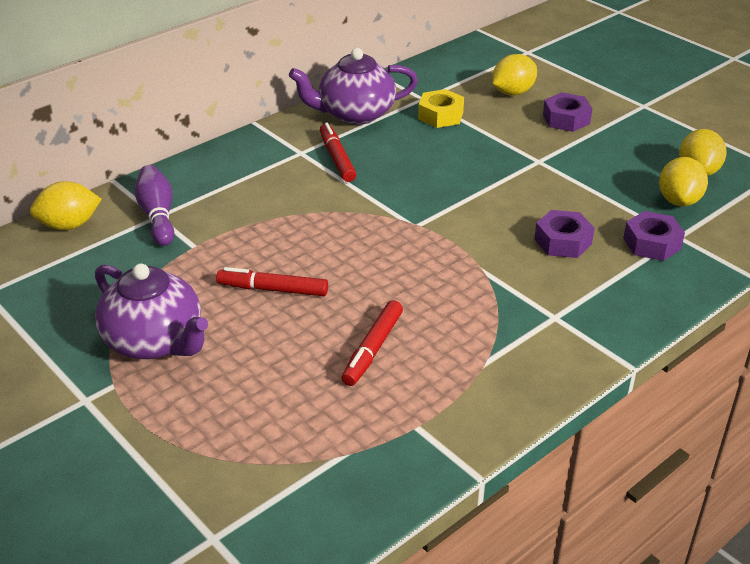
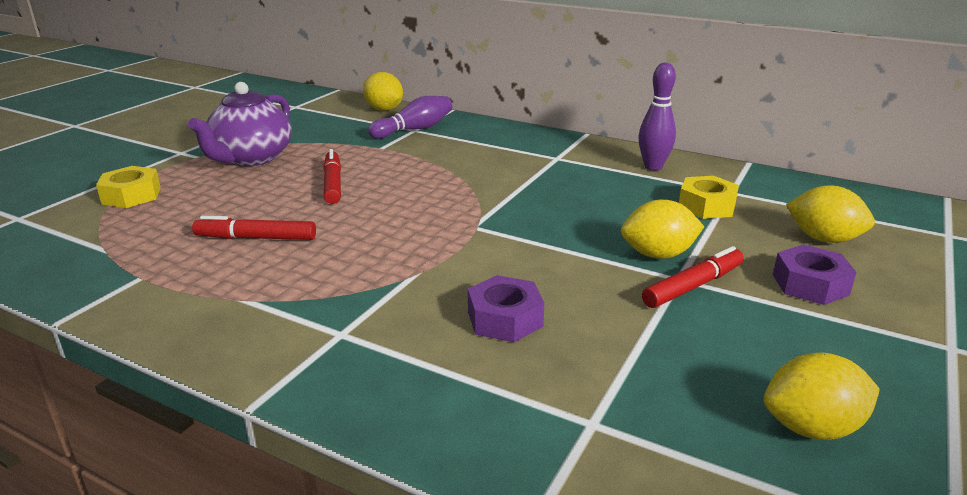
camera: 70 degrees right, 10 degrees down
purple teapot [289,48,418,125] -> purple bowling pin [638,62,676,171]
red marker [320,123,356,182] -> red marker moved to [642,246,744,308]
purple nut [623,211,685,261] -> none
yellow lemon [659,157,708,206] -> yellow lemon moved to [621,200,704,259]
none -> yellow nut [96,166,161,208]

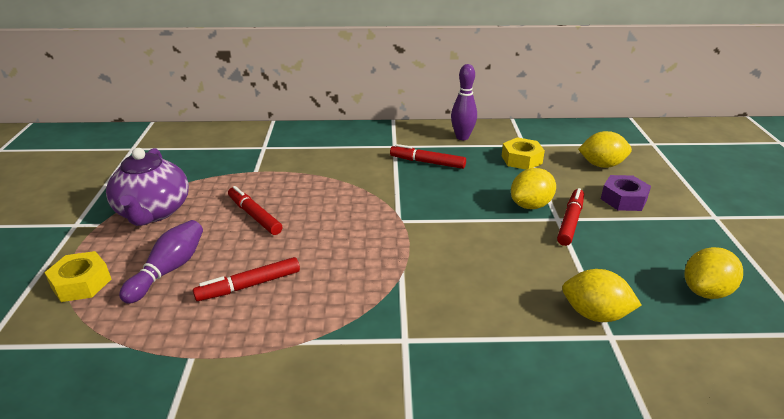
camera: 30 degrees left, 5 degrees up
yellow lemon [363,72,403,111] -> yellow lemon moved to [562,269,642,322]
purple bowling pin [368,96,452,139] -> purple bowling pin moved to [119,220,203,304]
purple nut [468,275,544,342] -> none
none -> red marker [390,144,466,169]

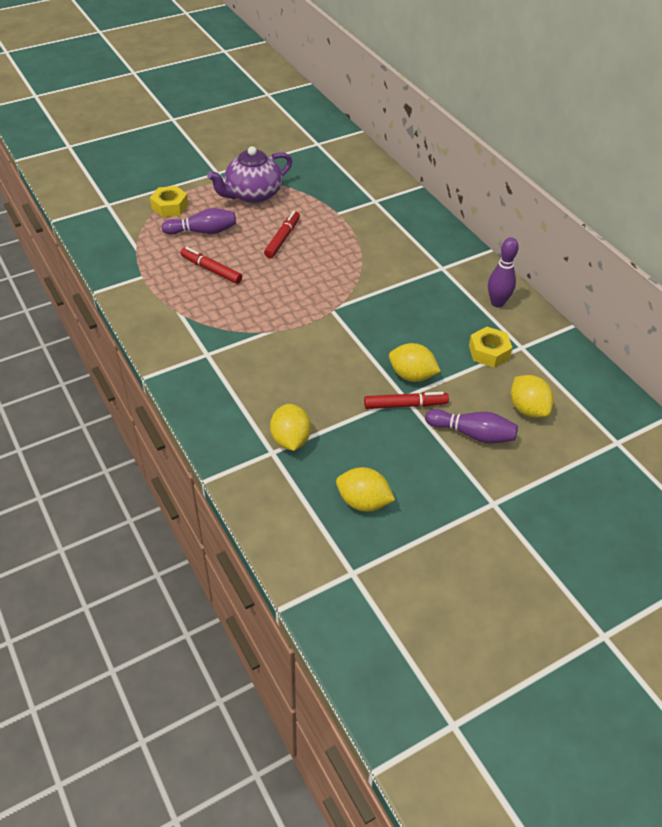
camera: 60 degrees right, 15 degrees up
red marker [390,144,466,169] -> none
purple nut [601,175,651,211] -> purple bowling pin [425,409,518,444]

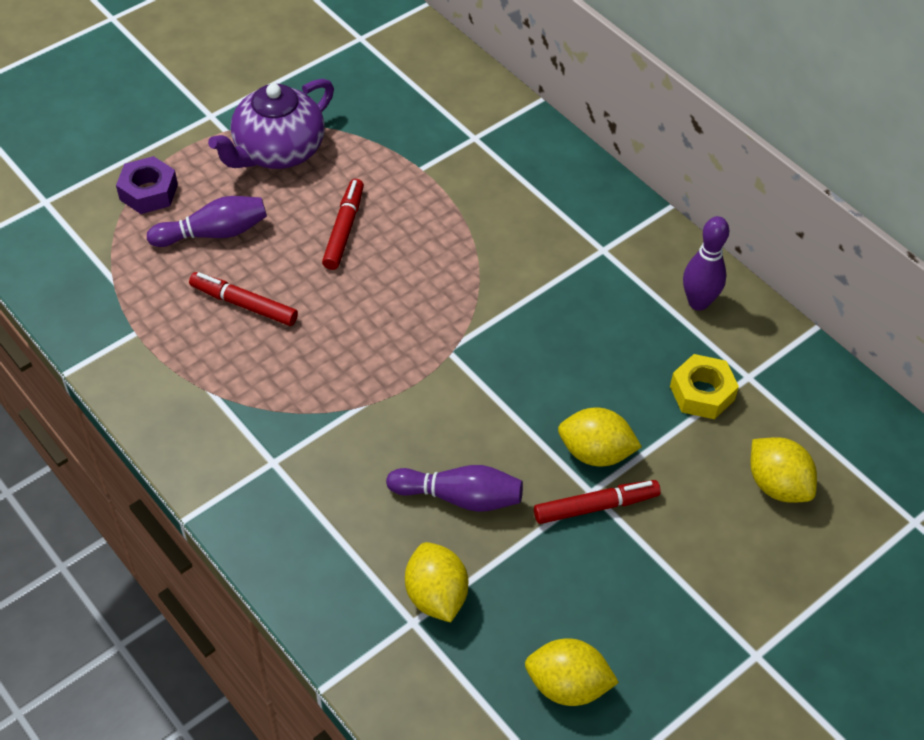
camera: 10 degrees left, 5 degrees up
yellow nut [150,186,188,217] -> purple nut [116,156,178,214]
purple bowling pin [425,409,518,444] -> purple bowling pin moved to [386,465,523,512]

